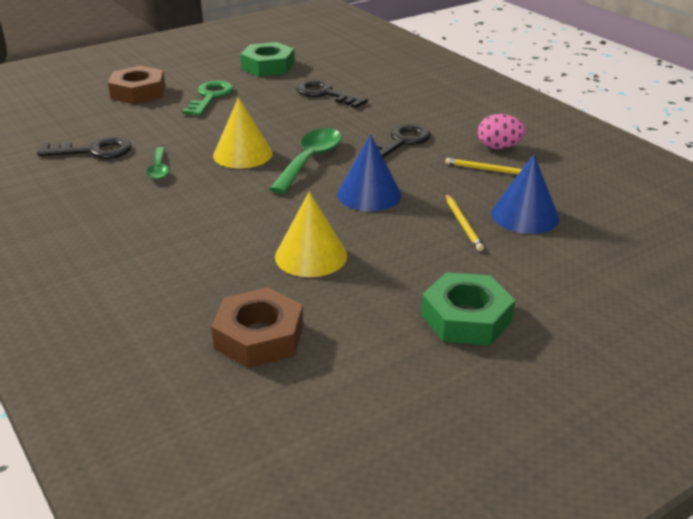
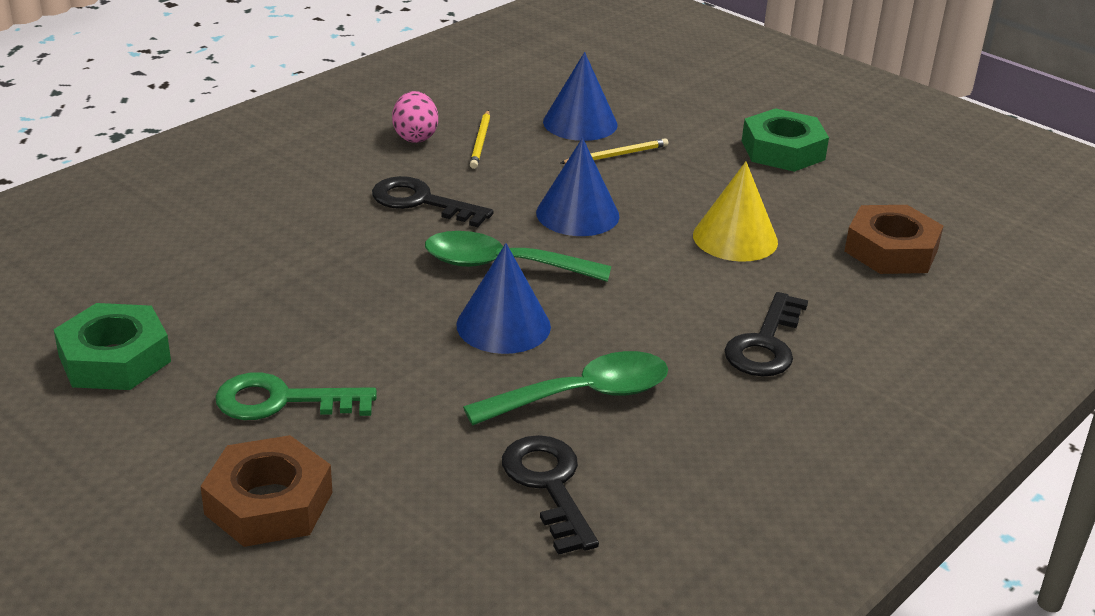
camera: 105 degrees left, 0 degrees up
green spoon [146,147,169,180] -> green spoon [463,351,668,425], size x1.79
yellow cone [213,97,273,169] -> blue cone [456,243,551,354]
black key [296,80,368,108] -> black key moved to [725,292,808,376]

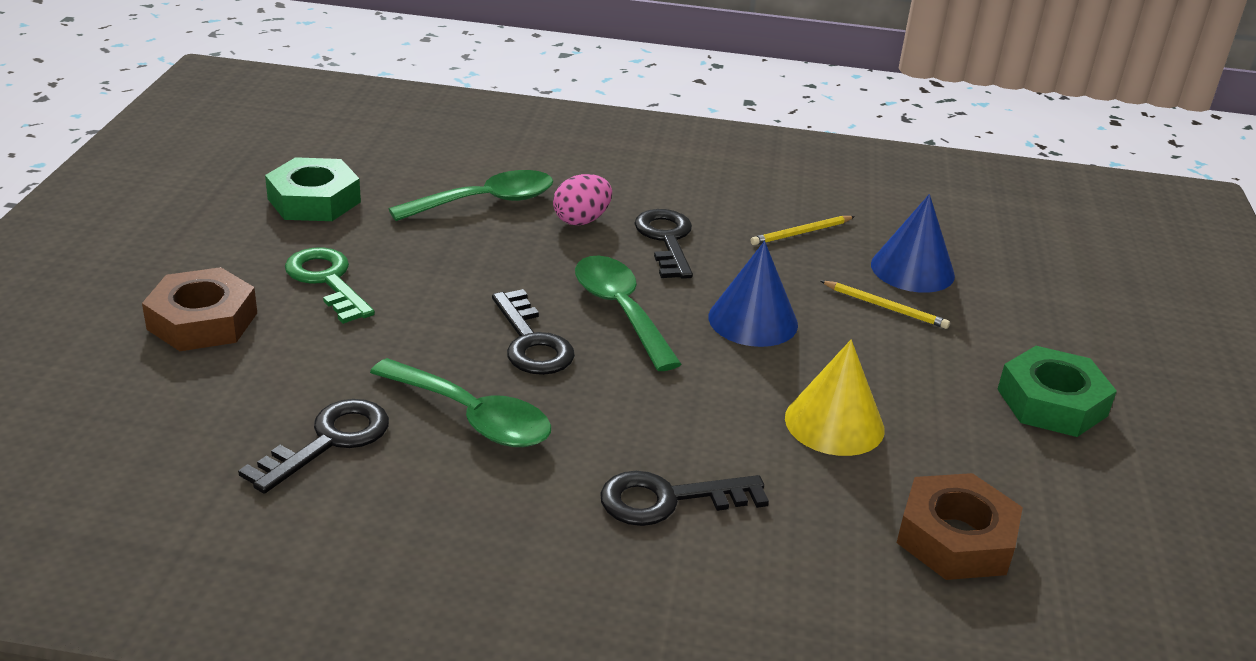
camera: 55 degrees right, 0 degrees up
pink egg [392,91,438,143] -> pink egg moved to [553,174,612,225]
blue cone [456,243,551,354] -> black key [492,289,575,375]
none -> green spoon [389,170,553,221]

